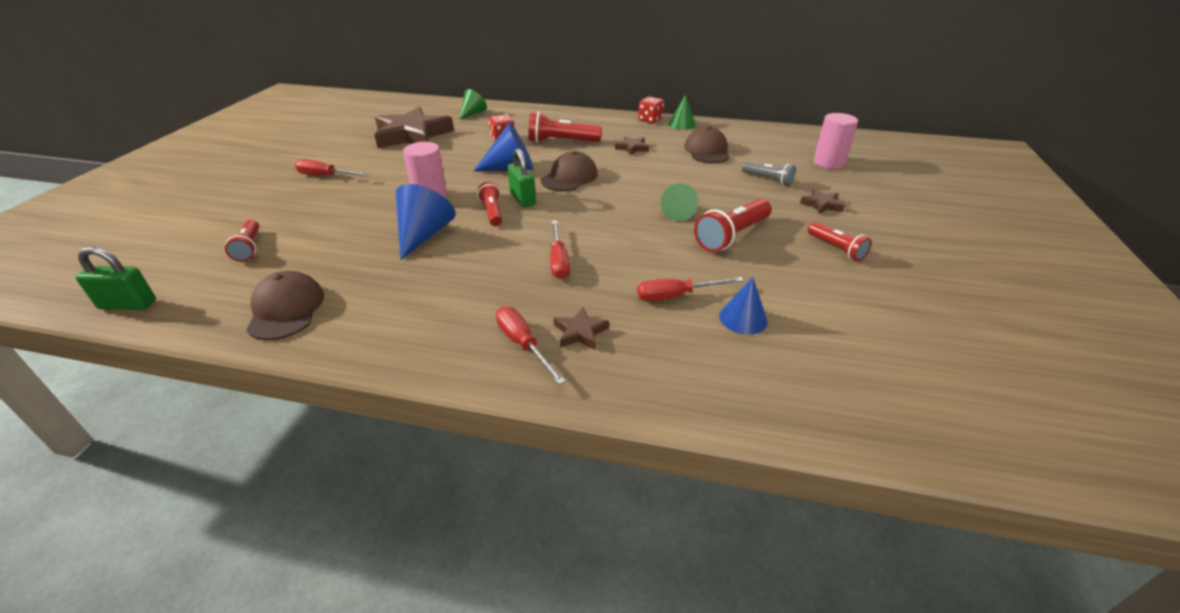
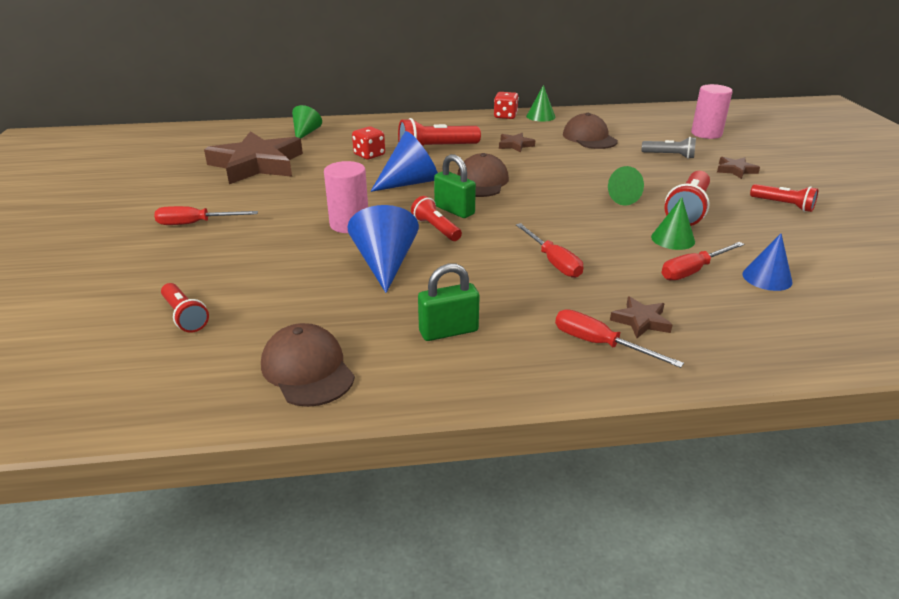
camera: 20 degrees left, 5 degrees down
green padlock [76,246,156,310] -> green padlock moved to [418,264,480,341]
none -> green cone [651,197,695,250]

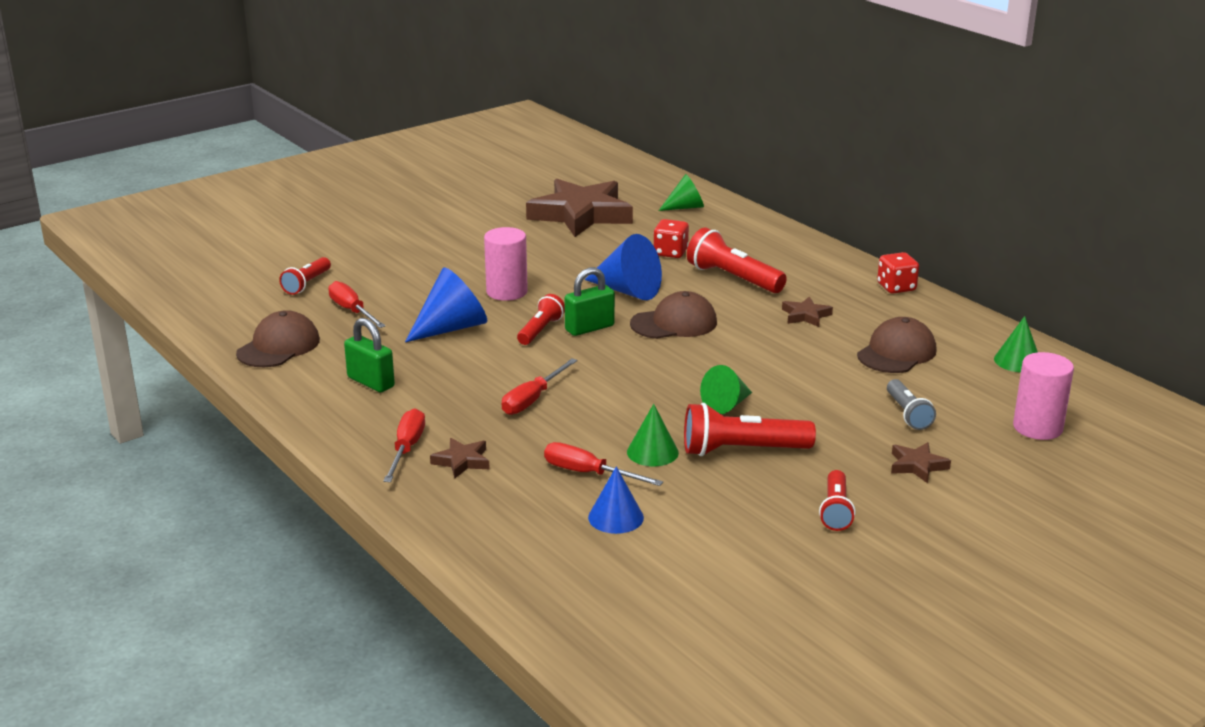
camera: 60 degrees right, 5 degrees down
red screwdriver [154,206,258,225] -> red screwdriver moved to [328,281,385,328]
green padlock [434,154,476,218] -> green padlock turned 45 degrees clockwise [564,267,615,336]
green cone [526,85,556,122] -> green cone moved to [994,316,1038,372]

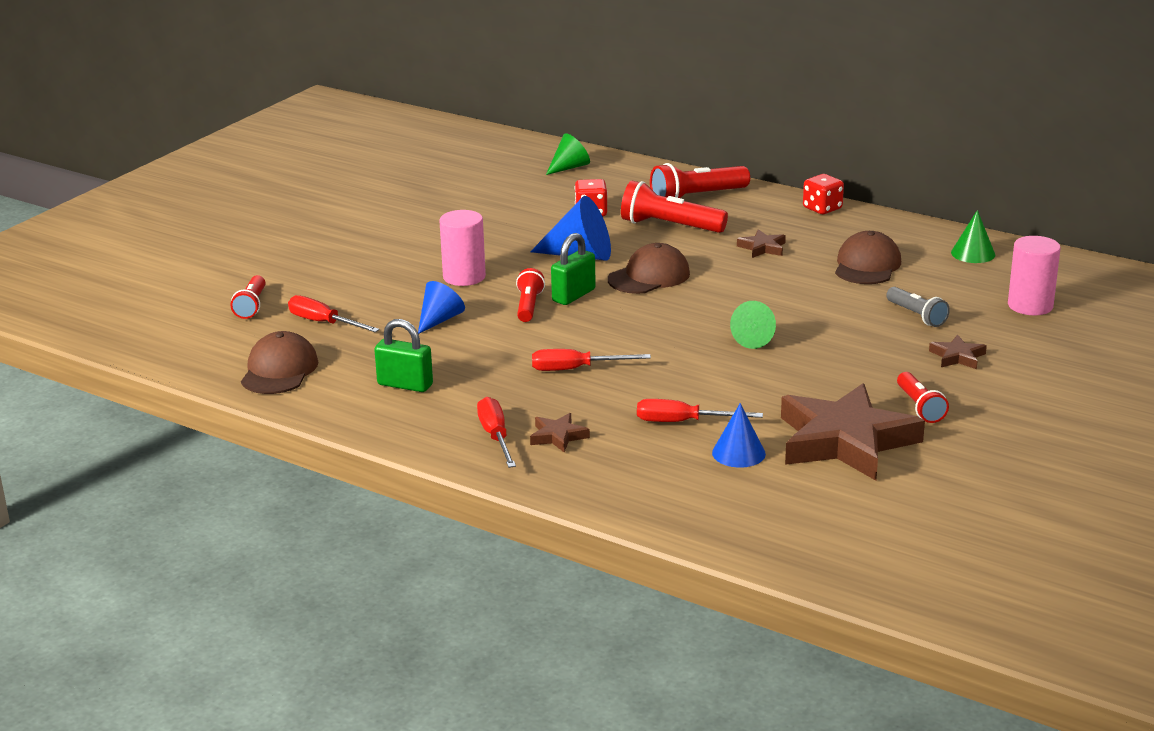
camera: 20 degrees left, 0 degrees up
blue cone [405,267,487,342] -> blue cone [418,281,465,334], size x0.64
red screwdriver [502,358,577,415] -> red screwdriver turned 75 degrees clockwise [532,349,651,371]
brown star [526,179,633,237] -> brown star moved to [781,383,925,481]
green cone [627,404,679,466] -> none
red flashlight [684,403,816,456] -> red flashlight moved to [650,163,750,198]

